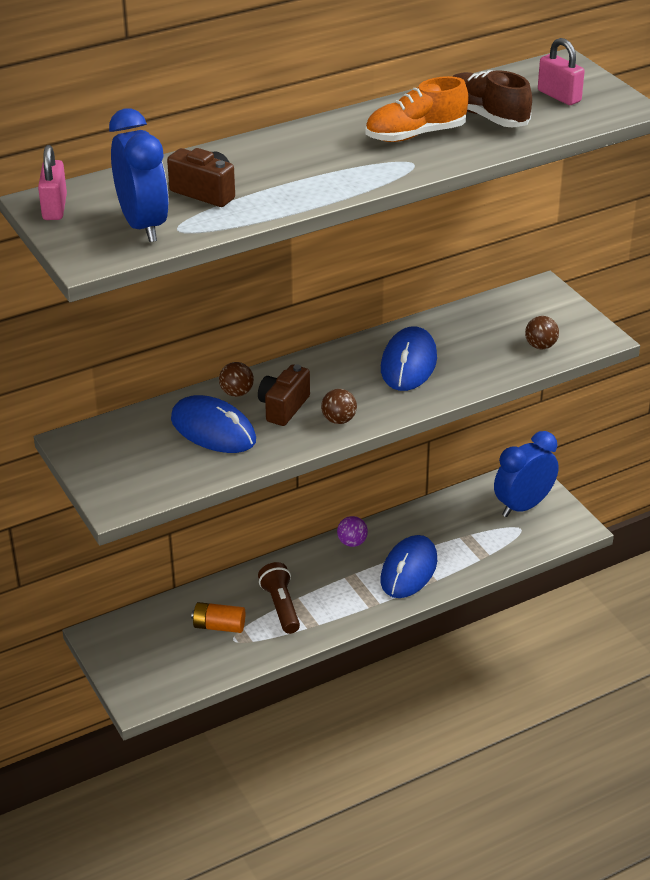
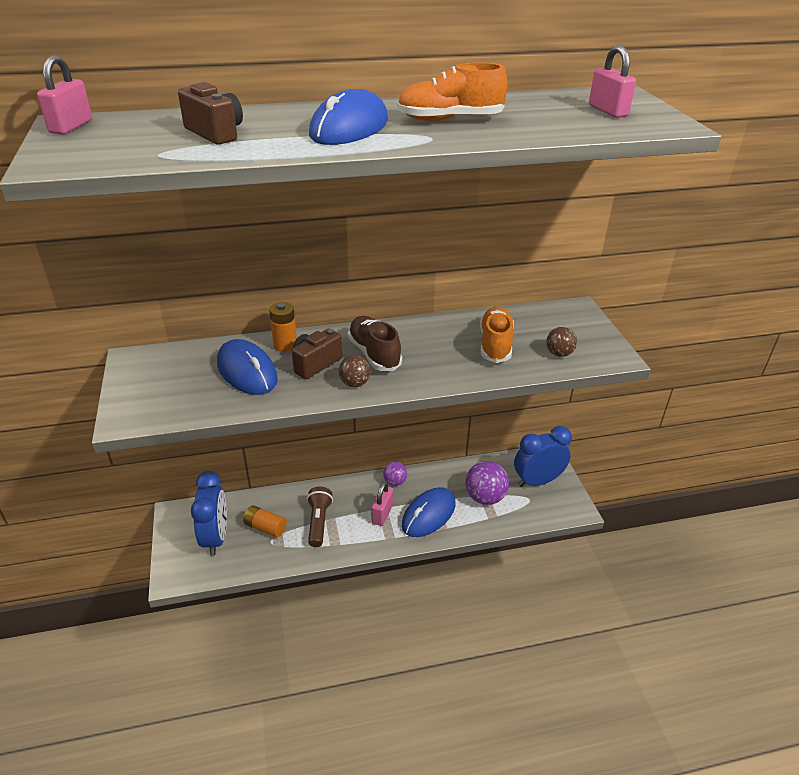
camera: 15 degrees right, 0 degrees up
blue clock [109,109,169,242] -> blue clock moved to [191,471,227,556]
brown ball [219,362,254,397] -> orange battery [269,302,297,352]
blue mouse [381,326,437,391] -> blue mouse moved to [309,89,388,145]
brown shoe [452,70,532,127] -> brown shoe moved to [348,316,402,371]
none -> pink padlock [371,482,394,526]
none -> purple ball [465,461,509,505]
none -> orange shoe [480,306,514,363]

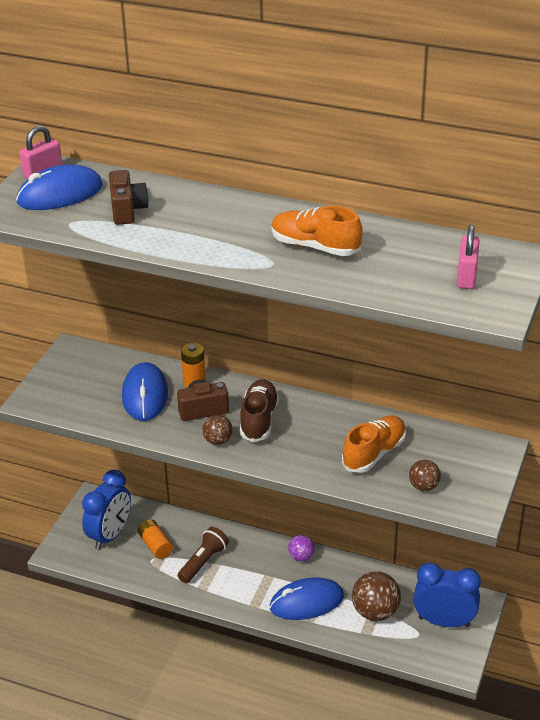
camera: 35 degrees right, 0 degrees up
blue mouse [309,89,388,145] -> blue mouse moved to [16,164,103,210]
pink padlock [371,482,394,526] -> none
purple ball [465,461,509,505] -> brown ball [352,571,401,621]

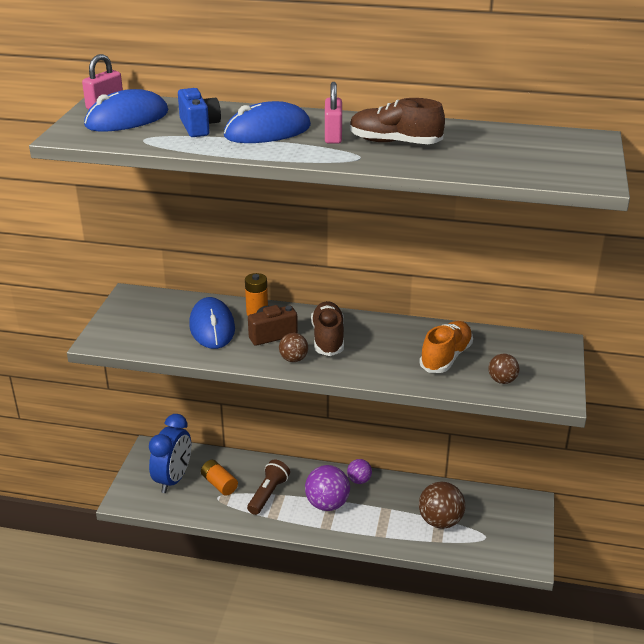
camera: 10 degrees left, 5 degrees down
brown camera [109,170,149,225] -> blue camera [178,88,221,137]
blue mouse [270,577,344,620] -> blue mouse moved to [224,101,311,143]
orange shoe [271,206,363,256] -> brown shoe [350,98,445,144]
blue clock [414,562,481,627] -> none
pink padlock [457,225,480,289] -> pink padlock moved to [325,82,342,144]
none -> purple ball [305,465,350,511]

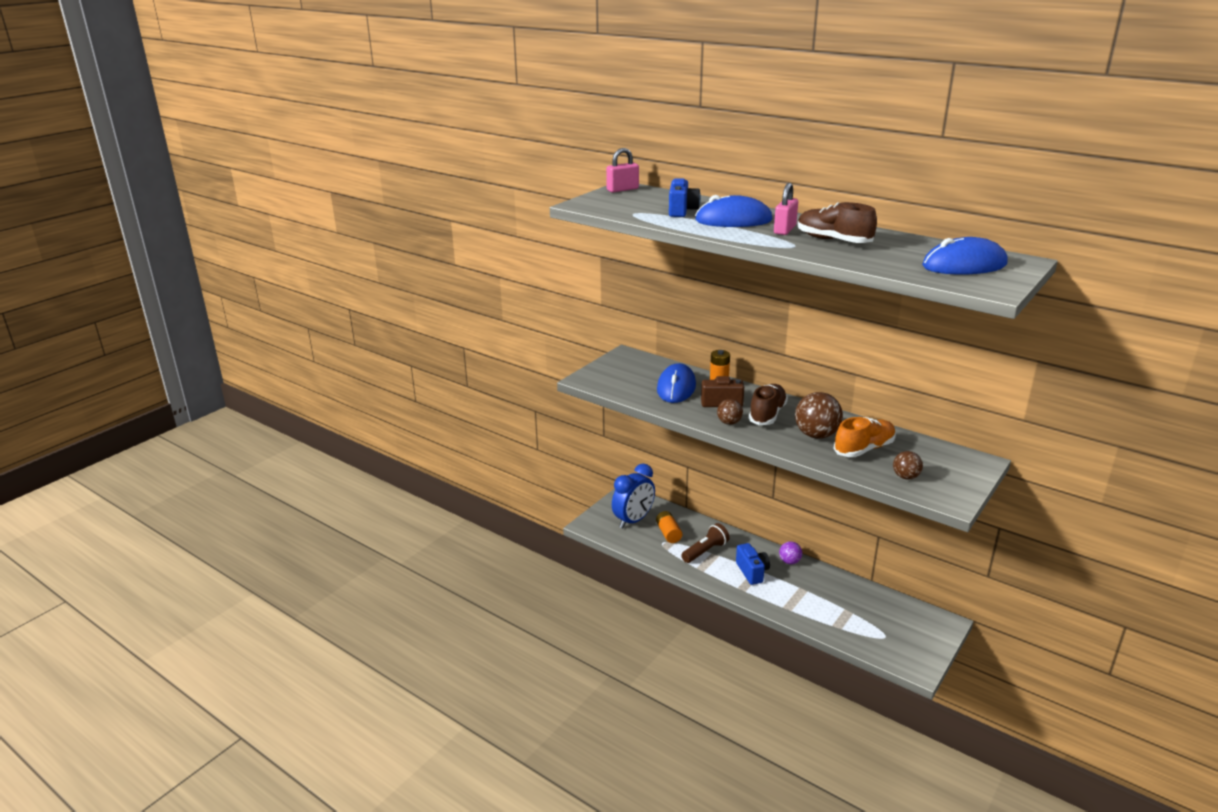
camera: 25 degrees right, 5 degrees down
blue mouse [84,89,168,132] -> blue mouse moved to [922,237,1008,274]
purple ball [305,465,350,511] -> blue camera [736,543,770,585]
brown ball [419,481,465,529] -> brown ball moved to [795,392,843,439]

